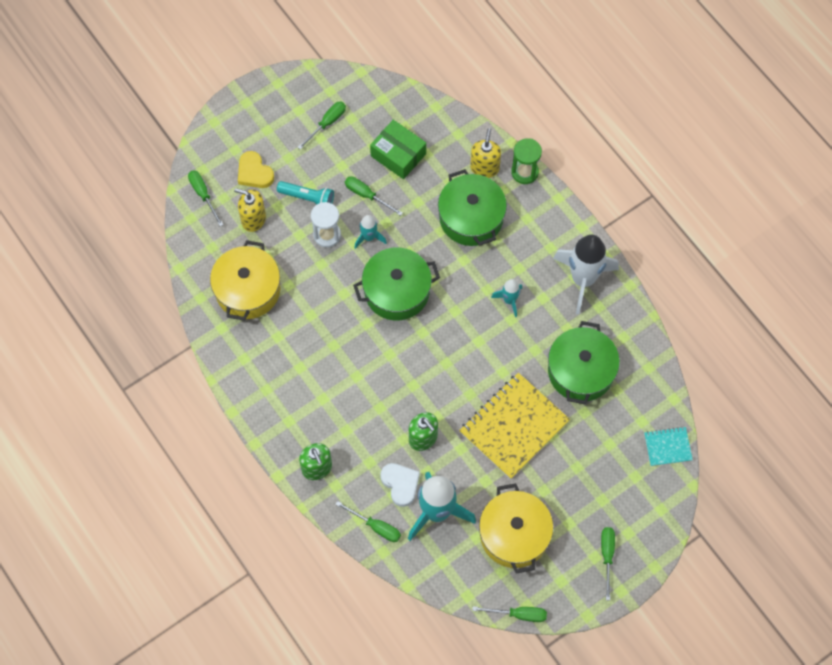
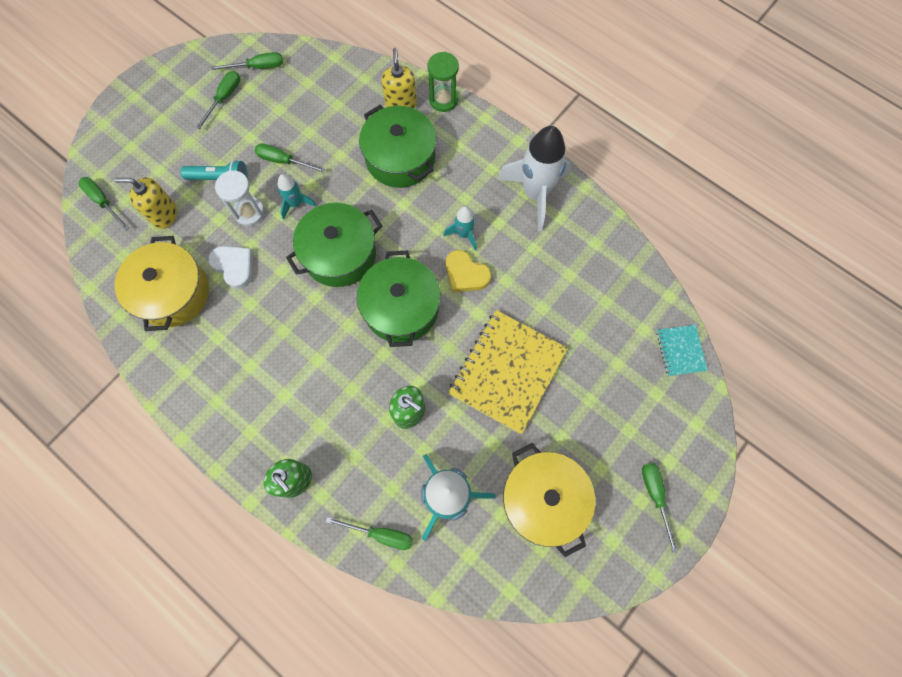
camera: 15 degrees left, 5 degrees up
yellow heart [238,151,274,188] -> yellow heart moved to [446,250,491,292]
green box [370,120,426,179] -> none
white heart [380,463,420,507] -> white heart moved to [208,246,253,289]
green screwdriver [472,606,547,622] -> green screwdriver moved to [211,52,283,70]
green pot [548,321,620,404] -> green pot moved to [357,250,440,347]
turquoise notebook [644,427,693,466] -> turquoise notebook turned 75 degrees counterclockwise [657,325,708,376]

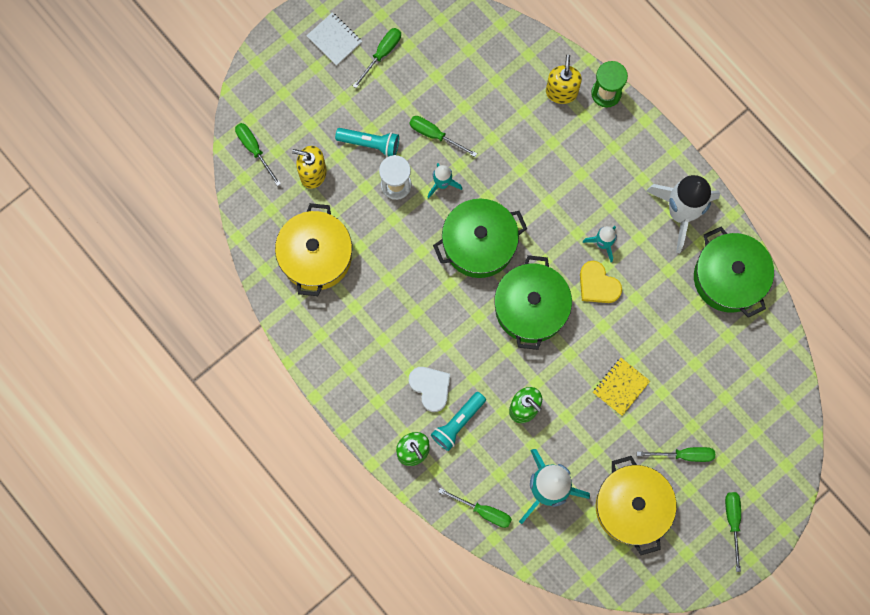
camera: 10 degrees right, 5 degrees up
white heart [208,246,253,289] -> white heart moved to [409,367,450,412]
green screwdriver [211,52,283,70] -> green screwdriver moved to [637,447,715,462]
green pot [359,105,436,188] -> green pot moved to [694,227,774,318]
yellow notebook [448,310,568,434] -> yellow notebook [593,358,650,416], size x0.49
turquoise notebook [657,325,708,376] -> none
none -> white notebook [307,12,362,66]
none -> turquoise flashlight [431,392,486,451]

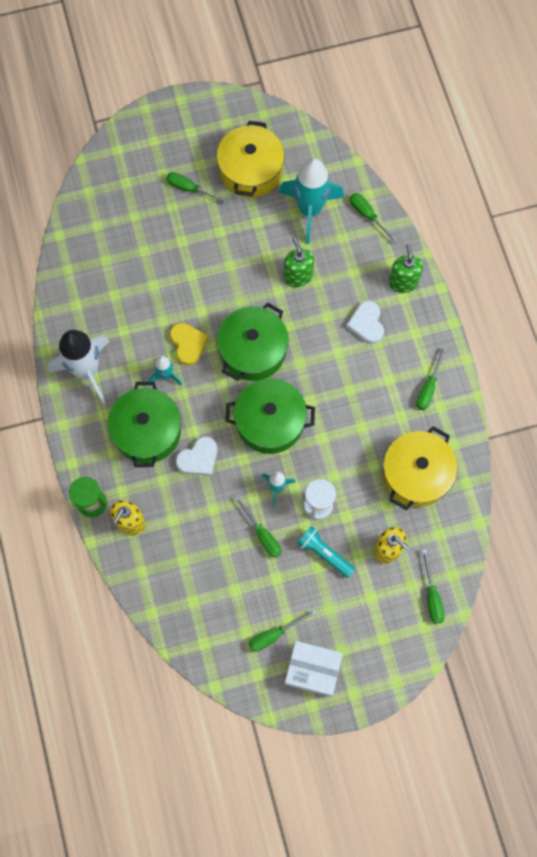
camera: 155 degrees left, 5 degrees down
white notebook [307,12,362,66] -> white box [285,641,343,697]
turquoise flashlight [431,392,486,451] -> none
yellow notebook [593,358,650,416] -> none
green pot [694,227,774,318] -> green pot moved to [108,382,181,467]
green screwdriver [725,492,741,572] -> green screwdriver moved to [416,346,447,410]
none -> white heart [176,437,218,476]

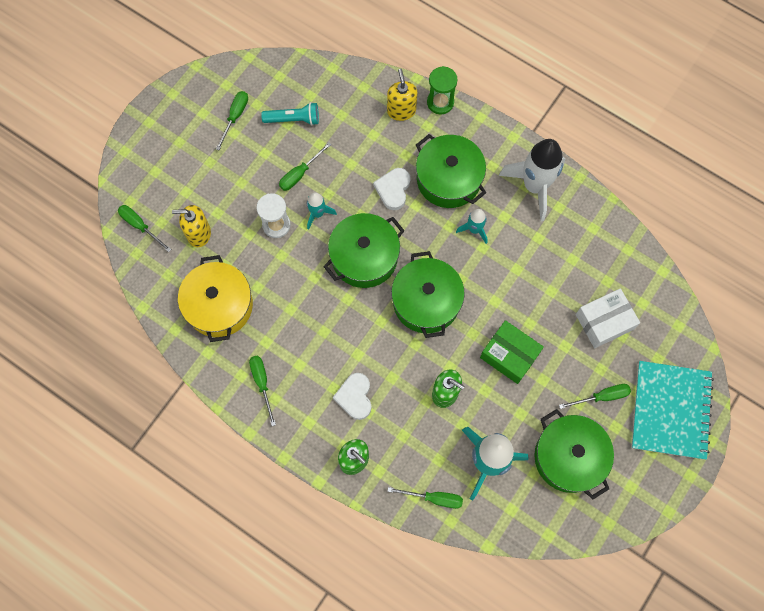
camera: 140 degrees right, 0 degrees up
yellow heart [170,323,208,366] -> none
yellow pot [217,121,285,198] -> green pot [534,409,614,499]
green screwdriver [235,496,282,558] -> green screwdriver turned 60 degrees counterclockwise [279,142,332,191]
white box [285,641,343,697] -> white box moved to [576,288,640,348]
turquoise flashlight [297,526,355,578] -> turquoise flashlight moved to [261,102,319,125]
white heart [346,301,384,344] -> white heart turned 135 degrees counterclockwise [333,373,371,420]
none -> green box [480,320,544,384]
none -> turquoise notebook [631,361,714,460]

